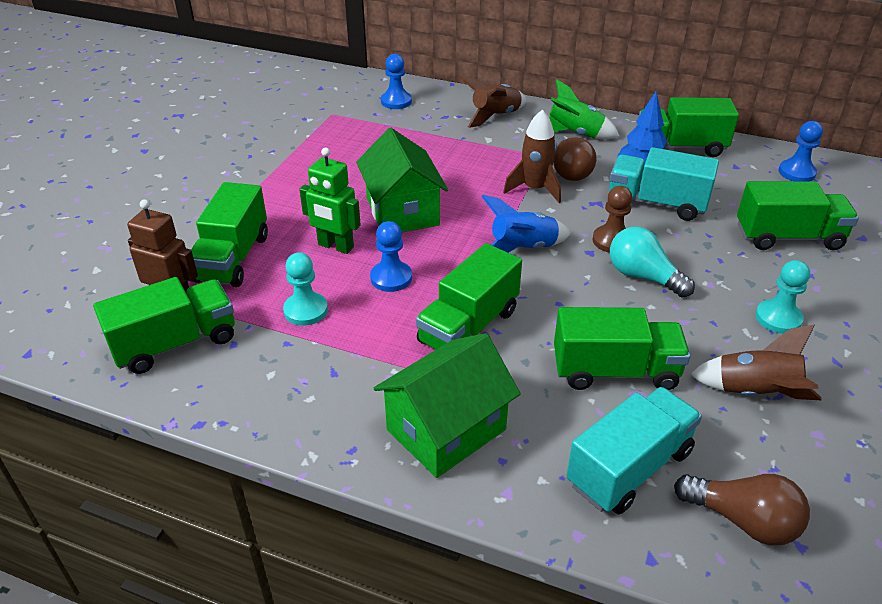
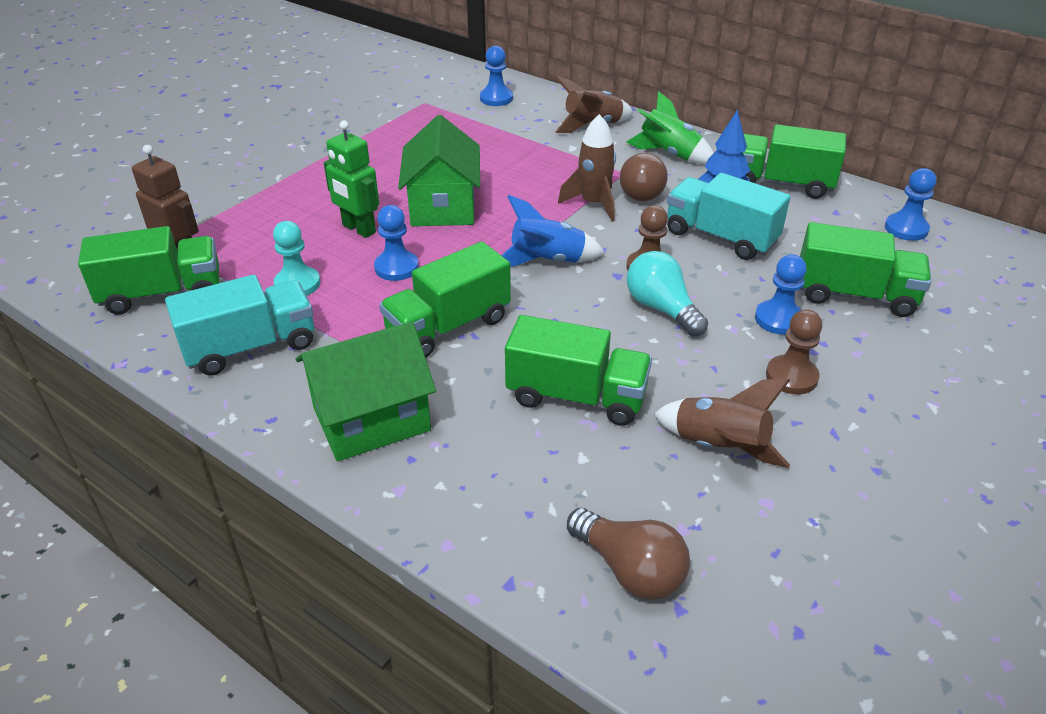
camera: 15 degrees right, 0 degrees up
green truck [191,182,268,287] -> none
turquoise truck [566,387,702,514] -> turquoise truck moved to [165,275,314,376]
turquoise pawn [755,260,810,334] -> brown pawn [766,309,822,394]
none -> blue pawn [755,254,807,335]

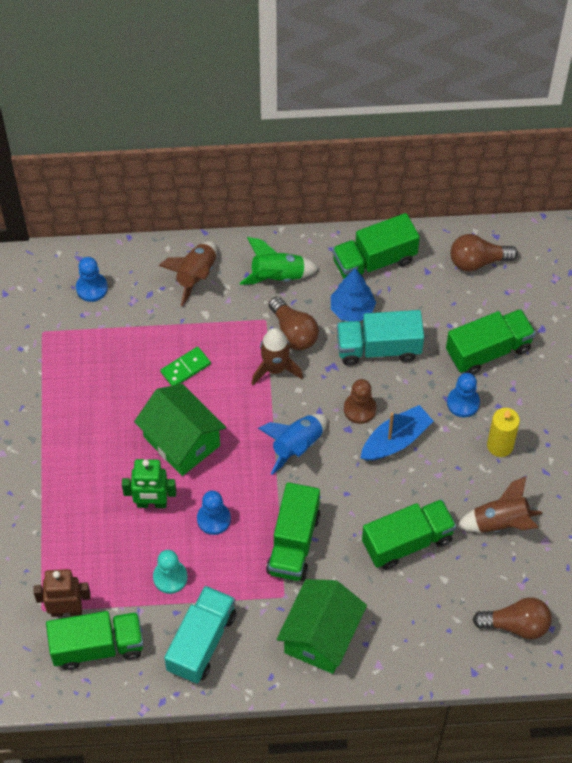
camera: 40 degrees left, 20 degrees up
green truck [78,226,219,314] -> green truck turned 45 degrees clockwise [46,611,143,670]
turquoise light bulb [627,251,708,337] -> blue boat [360,405,434,461]
brown pawn [766,309,822,394] -> yellow candle [487,408,520,457]
blue pawn [885,168,936,241] -> brown light bulb [450,234,518,271]
none -> green domino [160,347,211,386]

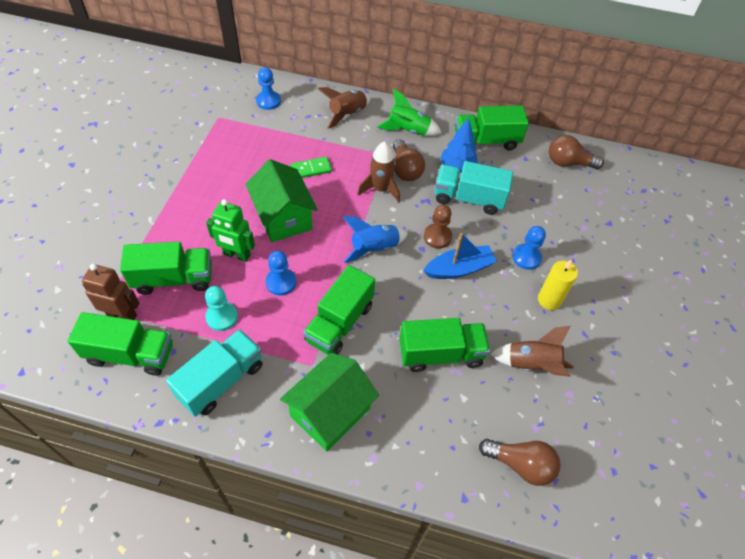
camera: 15 degrees right, 5 degrees down
green truck [446,309,536,375] -> green truck moved to [120,242,212,295]

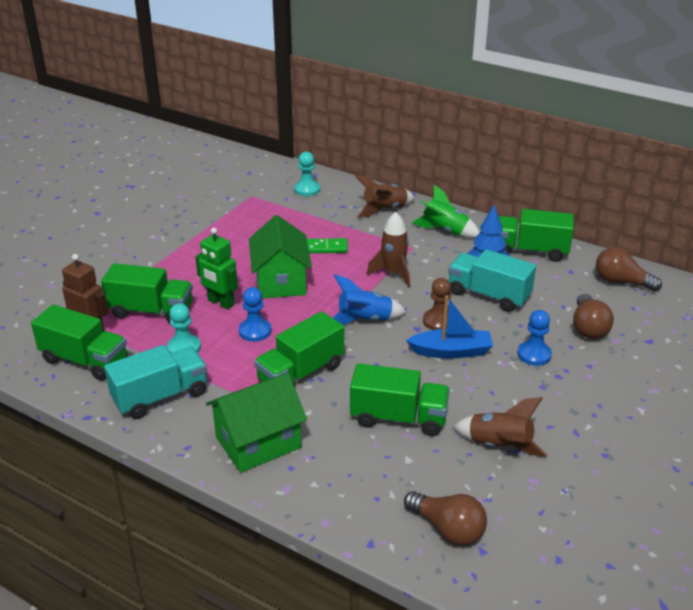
camera: 20 degrees right, 20 degrees down
blue pawn [256,67,281,110] -> turquoise pawn [294,152,320,196]
brown light bulb [393,139,425,181] -> brown light bulb moved to [573,294,614,339]
yellow candle [538,259,578,310] -> none

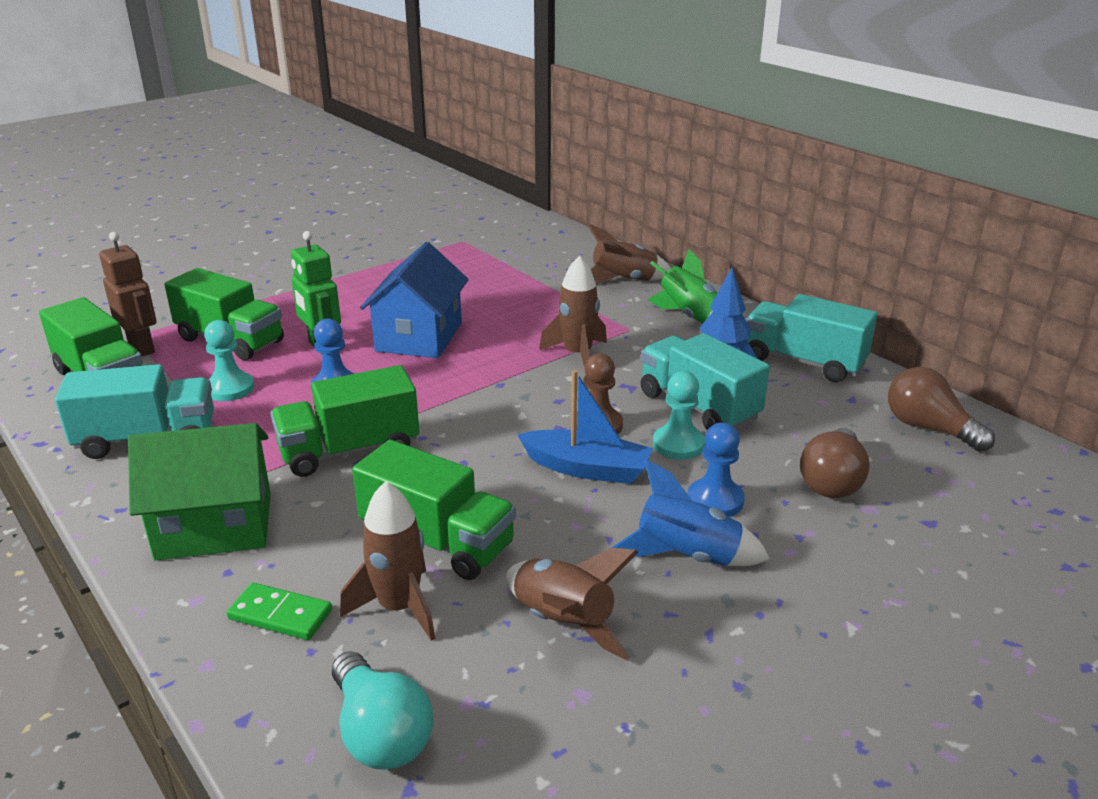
camera: 20 degrees right, 5 degrees down
green house [249,215,312,299] -> blue house [360,242,469,358]
turquoise pawn [294,152,320,196] -> turquoise pawn moved to [653,371,705,460]
green domino [307,238,348,253] -> green domino moved to [227,582,332,640]
blue rocket [333,274,406,325] -> blue rocket moved to [612,459,770,566]
brown light bulb [404,491,487,546] -> turquoise light bulb [332,651,433,770]
green truck [499,209,574,262] -> turquoise truck [746,294,877,382]
none -> brown rocket [340,481,435,641]

